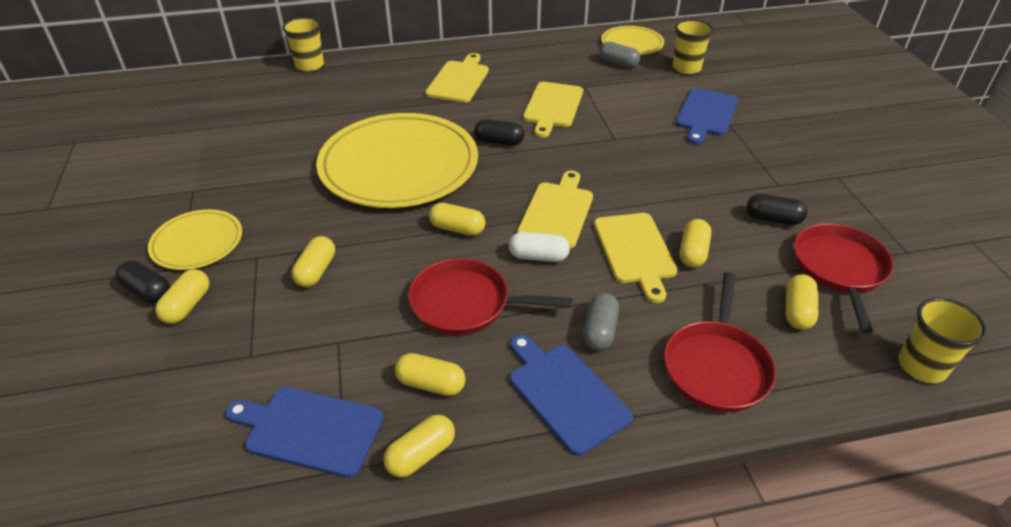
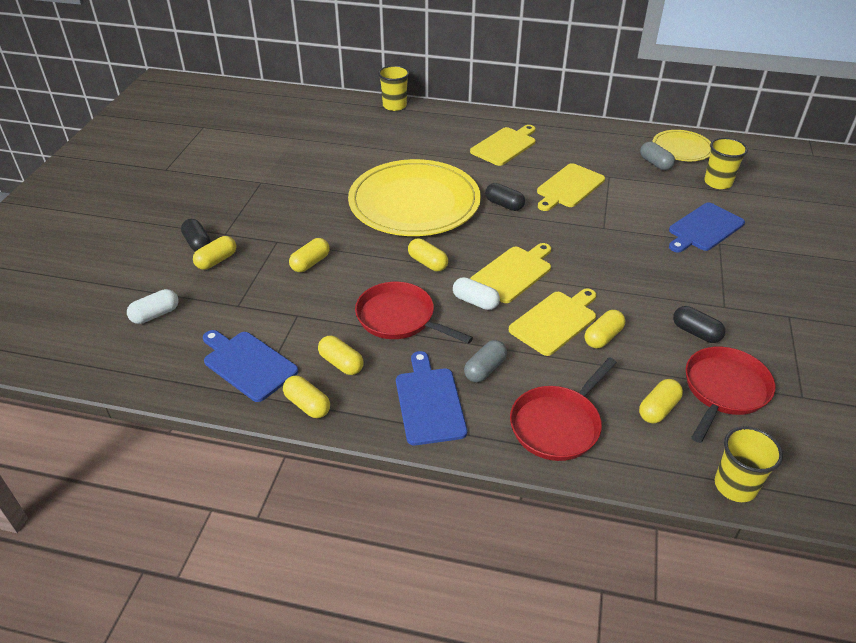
camera: 25 degrees right, 0 degrees up
yellow plate [148,209,242,270] -> none
yellow capsule [384,415,455,478] -> yellow capsule turned 60 degrees clockwise [283,376,330,418]
yellow cutting board [594,213,677,303] -> yellow cutting board turned 150 degrees counterclockwise [508,288,596,356]
none -> white capsule [127,289,178,324]

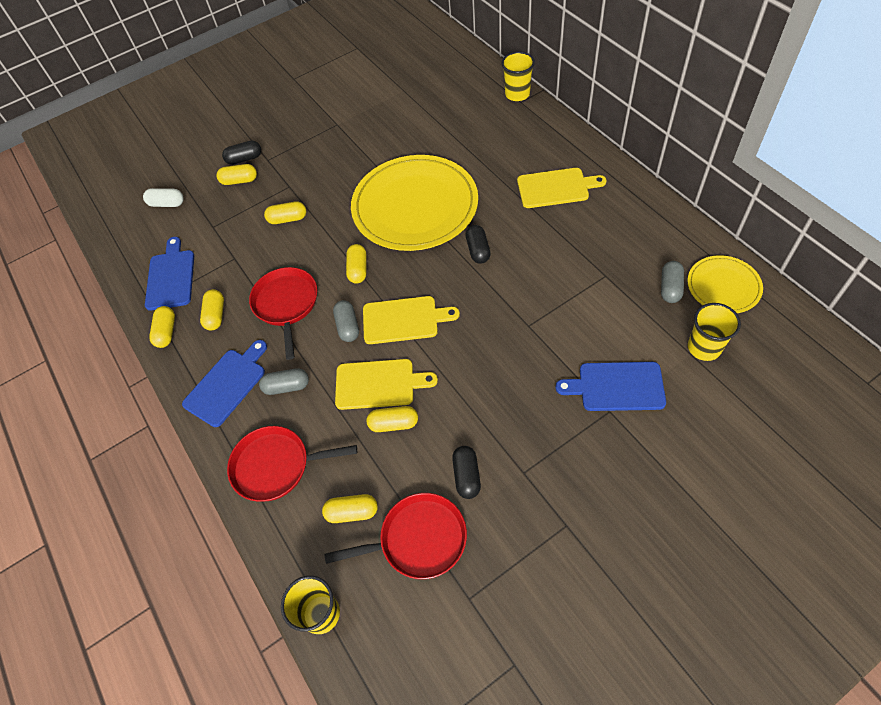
camera: 50 degrees right, 15 degrees up
black capsule [181,219,211,252] -> black capsule turned 60 degrees clockwise [222,141,261,165]
white capsule [453,277,500,310] -> grey capsule [333,300,359,342]
yellow cutting board [537,163,605,211] -> none

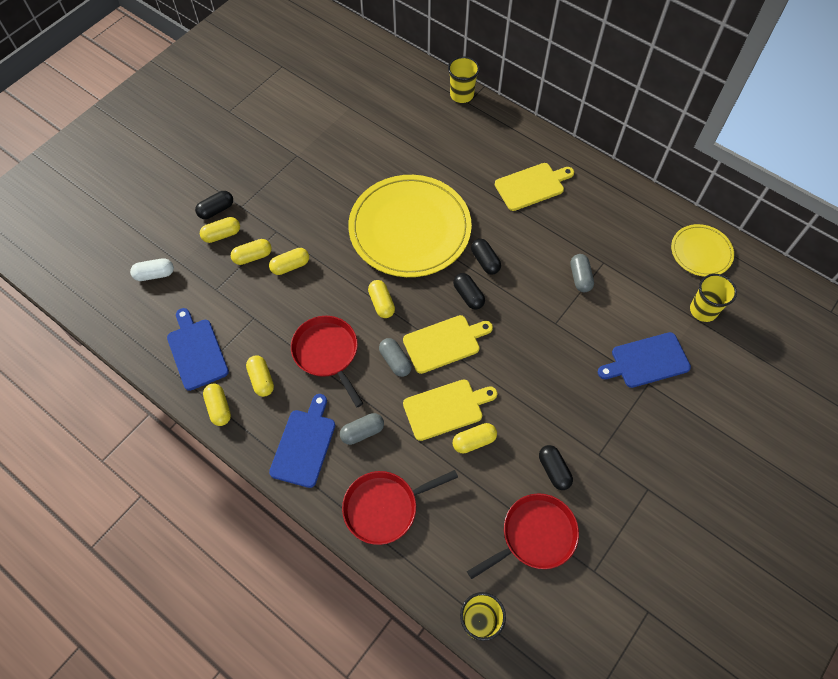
camera: 25 degrees left, 5 degrees up
yellow capsule [322,494,378,523] -> yellow capsule moved to [231,239,272,265]
grey capsule [661,261,684,303] -> grey capsule moved to [570,254,594,292]
none -> black capsule [453,273,485,310]

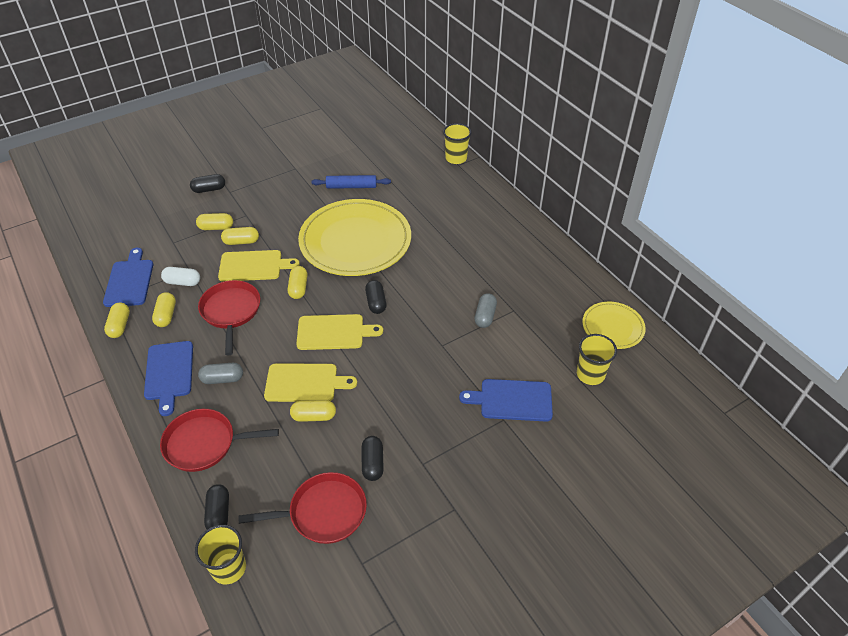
camera: 20 degrees right, 15 degrees down
white capsule [130,258,174,281] -> white capsule moved to [161,267,200,286]
yellow capsule [200,217,240,243] -> none
blue cutting board [269,394,335,488] -> blue cutting board turned 135 degrees clockwise [144,341,193,416]
grey capsule [379,338,412,377] -> none
black capsule [471,239,501,275] -> black capsule moved to [204,484,229,529]
yellow cutting board [495,163,574,211] -> yellow cutting board moved to [218,250,300,282]
none -> blue rolling pin [311,175,391,189]

